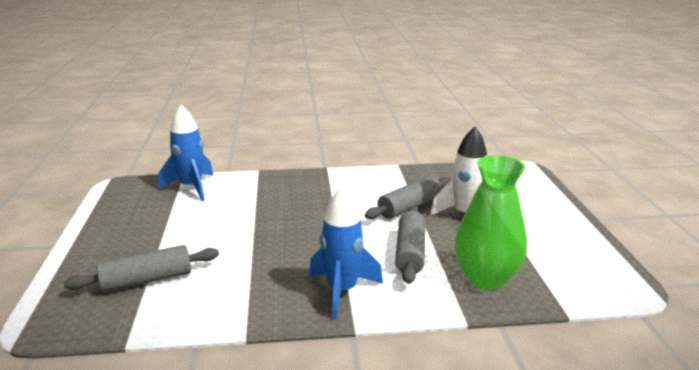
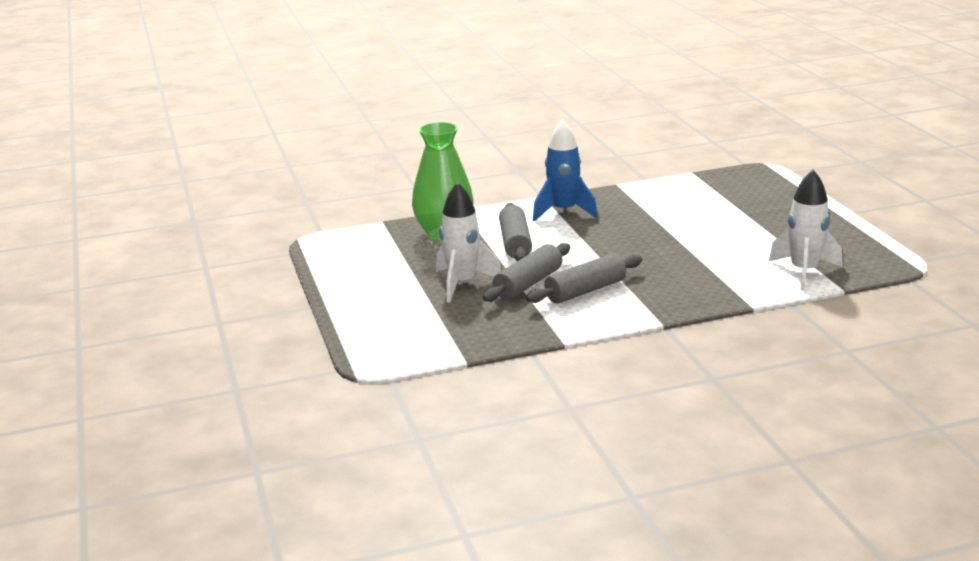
camera: 170 degrees right, 0 degrees up
grey rolling pin [64,245,219,292] -> grey rolling pin moved to [526,254,642,304]
blue rocket [158,105,213,201] -> white rocket [769,170,843,291]

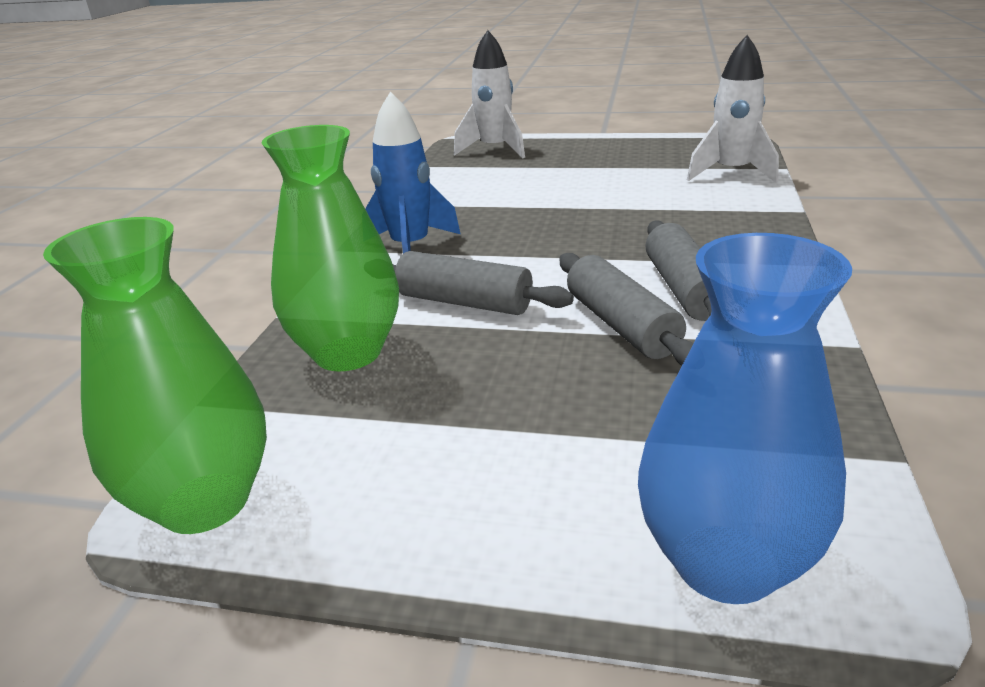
camera: 60 degrees left, 5 degrees up
white rocket [436,182,501,302] -> white rocket moved to [454,30,525,159]
none -> green vase [43,217,267,534]
none -> blue vase [638,233,852,604]

